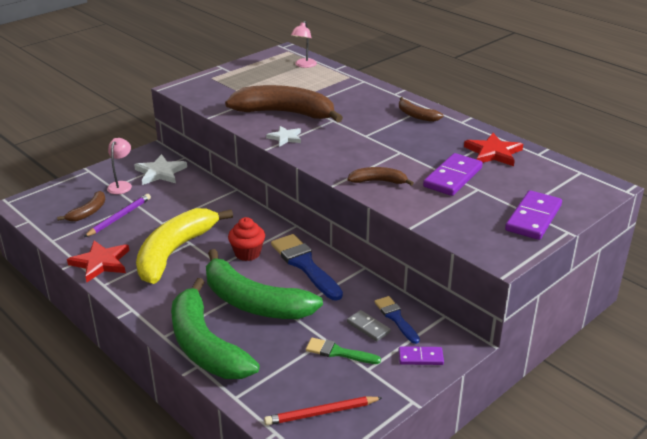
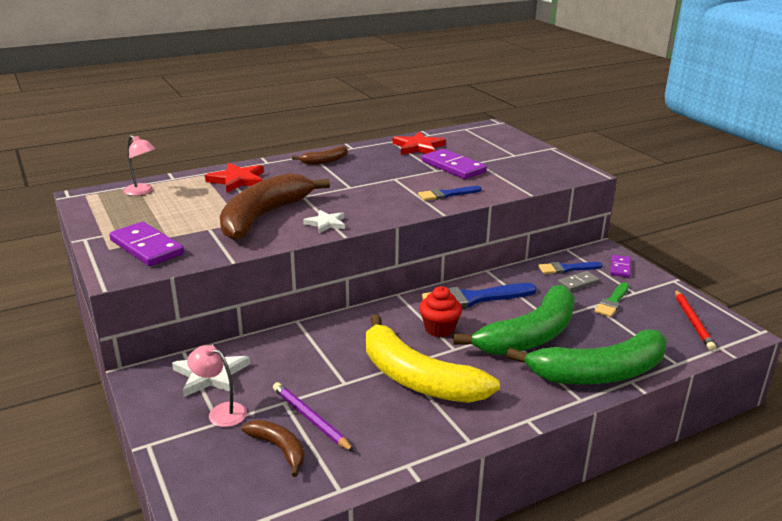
camera: 75 degrees left, 5 degrees down
red star [67,240,129,282] -> red star moved to [205,163,264,193]
brown banana [347,167,414,186] -> blue brush [418,186,482,201]
purple domino [505,190,562,240] -> purple domino moved to [109,222,184,266]

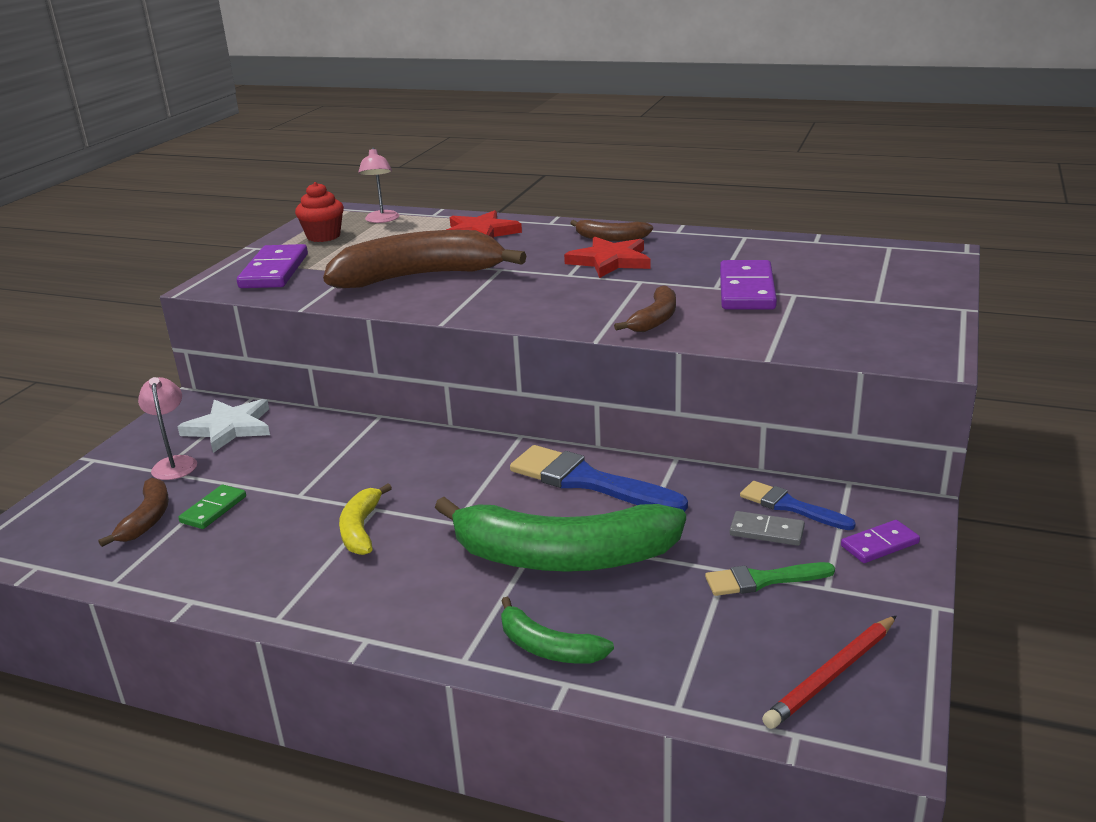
camera: 50 degrees right, 0 degrees up
purple pencil [273,382,354,452] -> green domino [178,485,246,529]
white star [303,210,345,233] -> none
yellow banana [366,314,500,403] -> yellow banana [339,484,392,555], size x0.47
red star [392,131,446,155] -> red star moved to [564,236,650,278]
blue brush [418,186,482,201] -> brown banana [614,285,676,332]
red cupcake [419,286,462,337] -> red cupcake moved to [295,182,344,242]
green banana [506,329,667,385] -> green banana [501,597,614,664], size x0.47

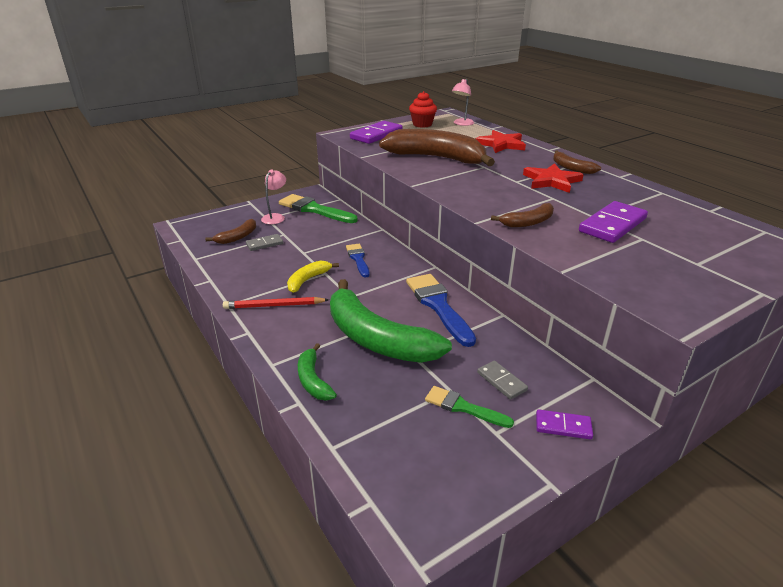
camera: 35 degrees right, 5 degrees up
white star [177,399,270,453] -> green brush [279,194,358,223]
green domino [178,485,246,529] -> grey domino [246,234,283,251]
blue brush [740,481,856,530] -> blue brush moved to [346,244,370,277]
red pencil [762,616,896,729] -> red pencil moved to [223,297,329,309]

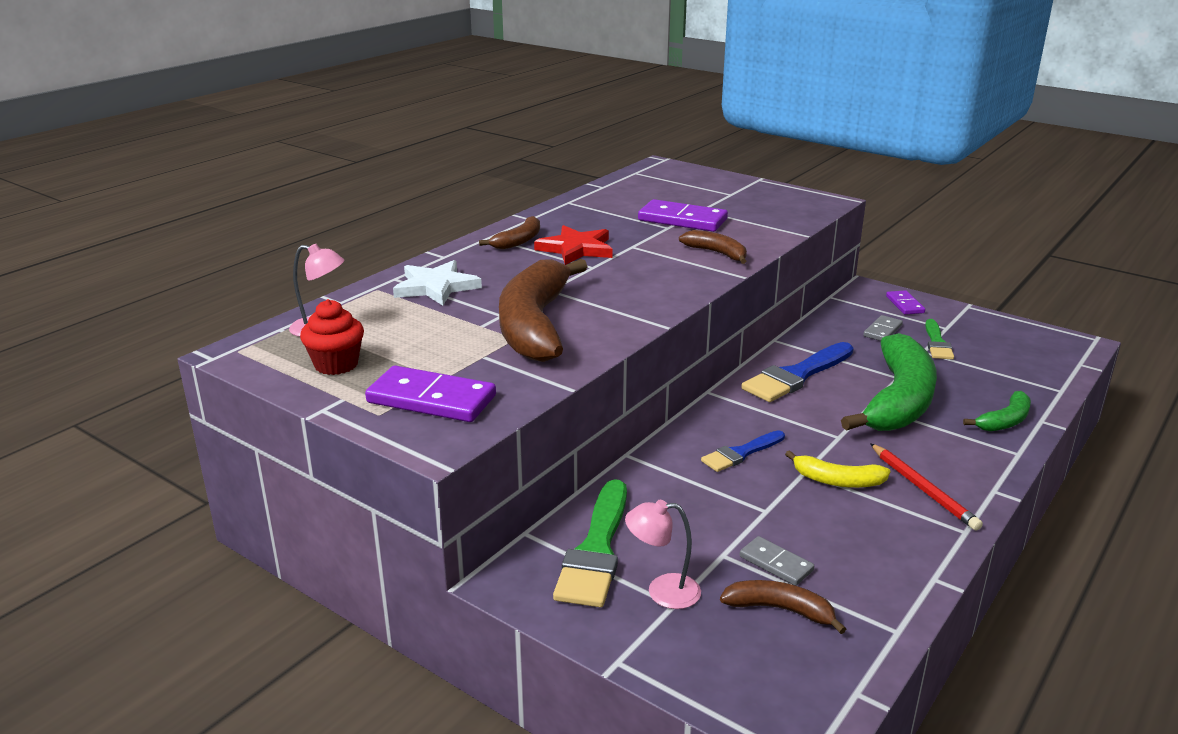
camera: 110 degrees left, 5 degrees down
red star [475,130,526,153] -> white star [393,260,482,306]

